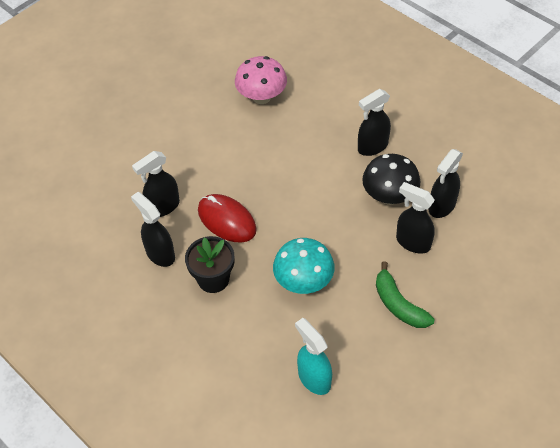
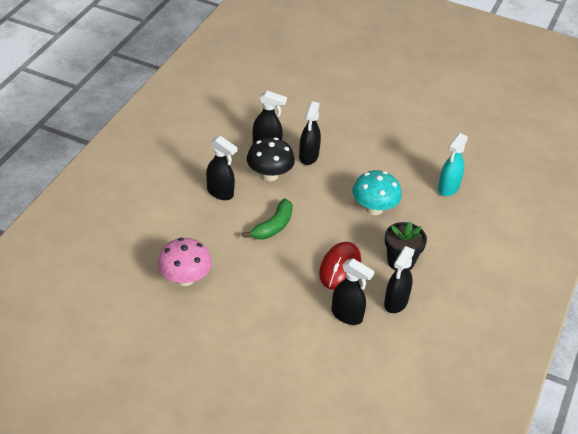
camera: 115 degrees left, 10 degrees down
green banana [376,261,434,328] -> green banana moved to [242,199,293,240]

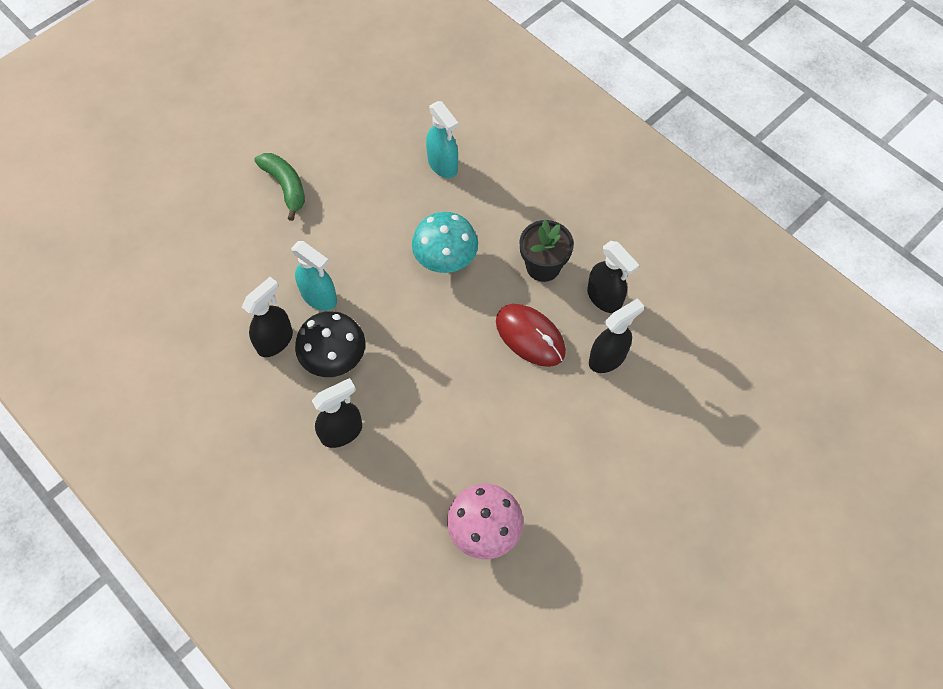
camera: 65 degrees left, 20 degrees up
green banana [242,199,293,240] -> green banana moved to [254,153,305,221]
black spray bottle [299,101,321,165] -> turquoise spray bottle [291,241,337,311]

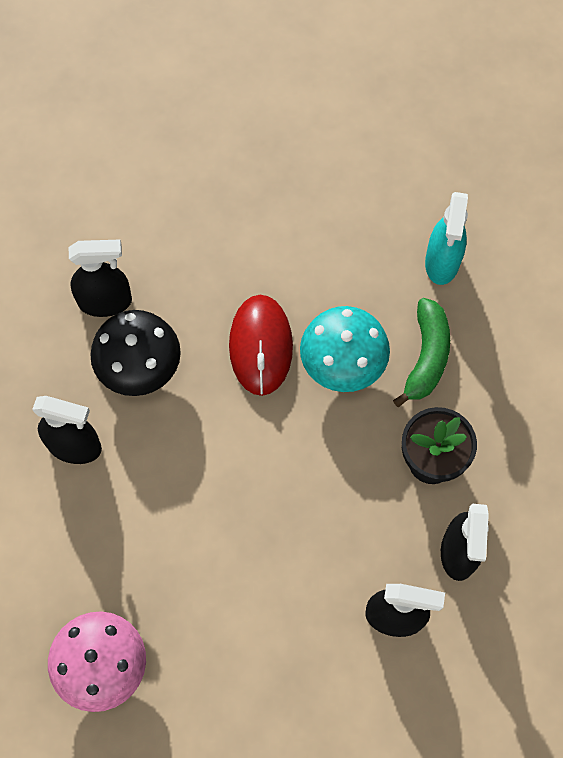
camera: 45 degrees right, 5 degrees up
green banana [254,153,305,221] -> green banana moved to [393,298,450,407]
turquoise spray bottle [291,241,337,311] -> none
red mouse [496,304,566,367] -> red mouse moved to [229,295,293,396]

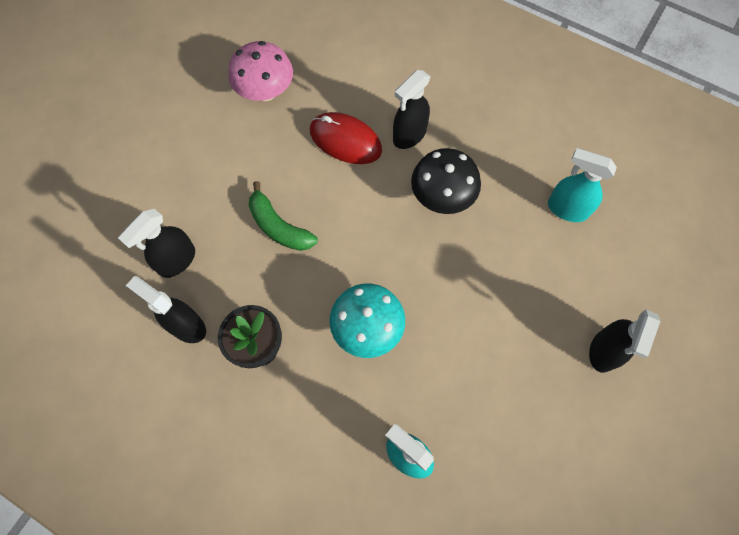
camera: 120 degrees right, 0 degrees up
black spray bottle [68,240,132,317] -> black spray bottle moved to [589,310,660,373]
red mouse [229,295,293,396] -> red mouse moved to [310,112,382,164]
green banana [393,298,450,407] -> green banana moved to [249,181,318,251]
none -> turquoise spray bottle [548,148,617,222]

